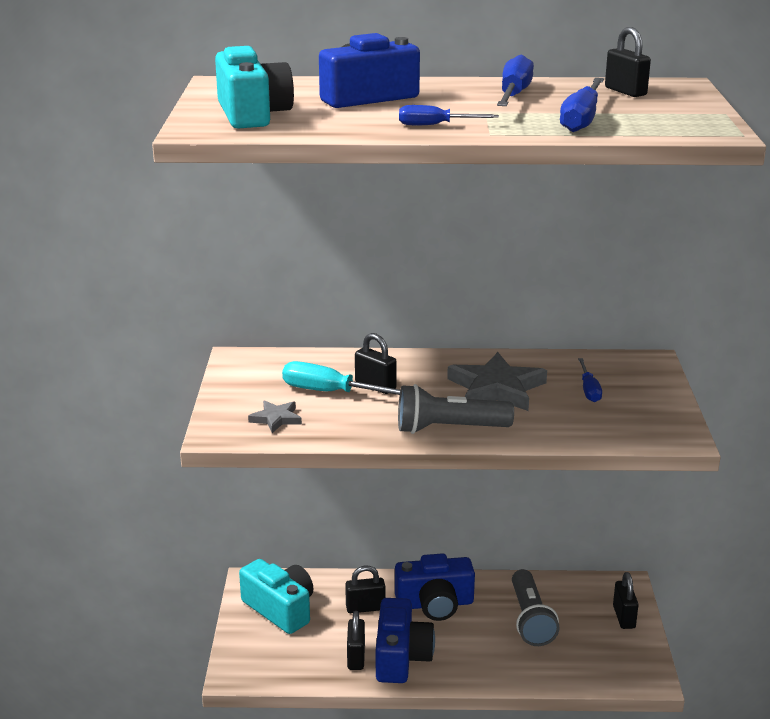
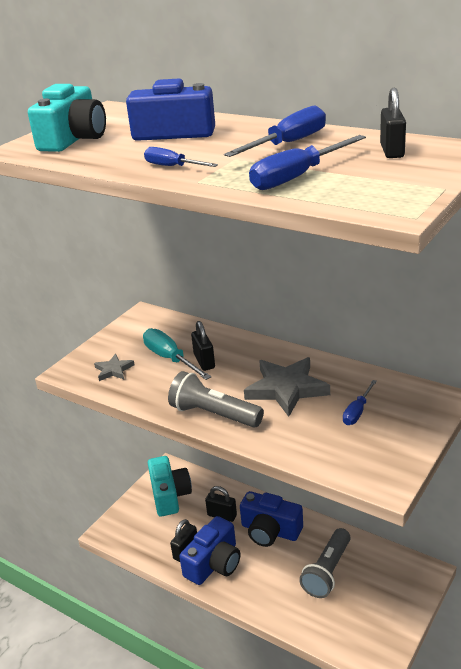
camera: 35 degrees right, 5 degrees up
black padlock [613,572,639,629] -> none

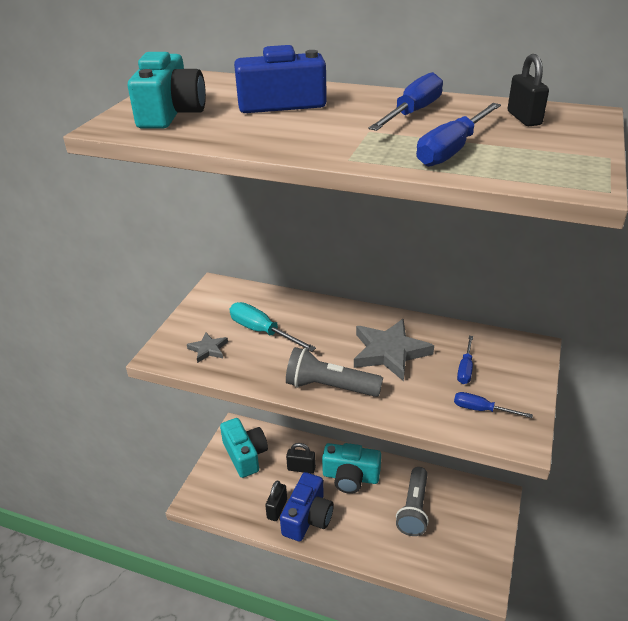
camera: 15 degrees left, 5 degrees up
blue screwdriver [144,147,218,167] -> blue screwdriver moved to [454,392,533,418]
black padlock [191,321,215,371] -> none
blue camera [240,491,303,547] -> turquoise camera [322,443,381,494]

